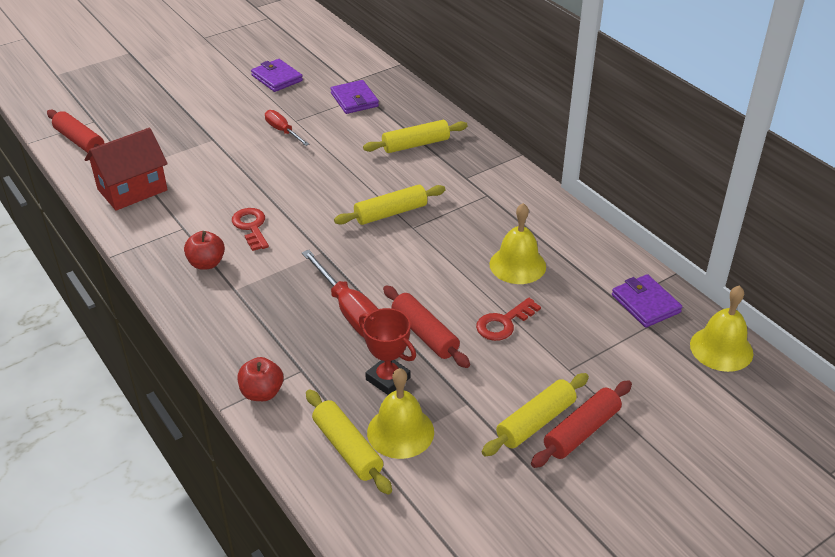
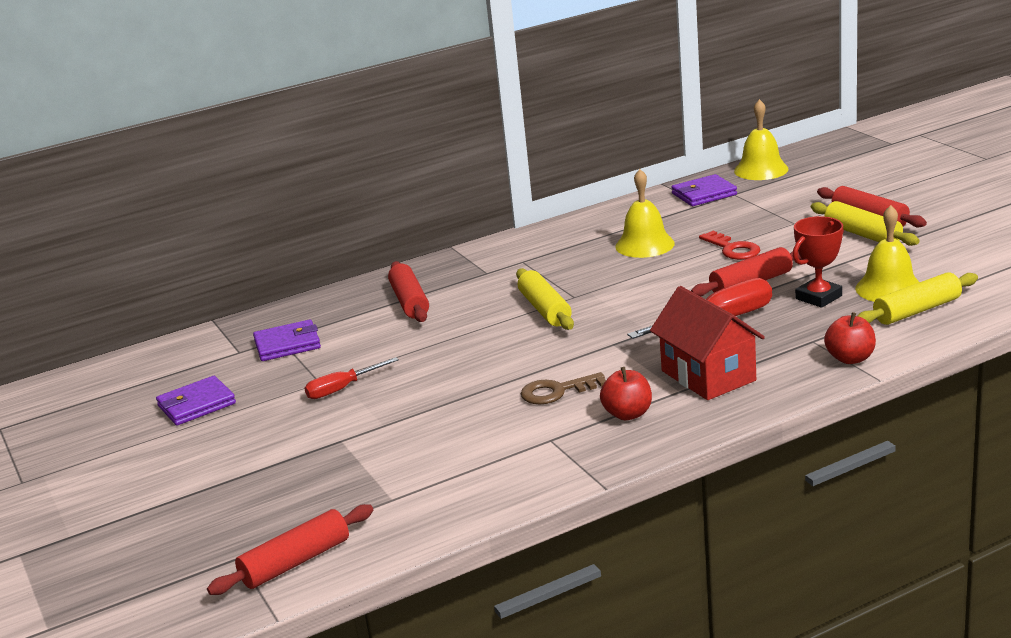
camera: 80 degrees left, 15 degrees down
red house [85,128,168,211] -> red house moved to [650,286,765,400]
red key [232,208,269,251] -> brown key [521,372,606,404]
yellow rolling pin [363,120,468,153] -> red rolling pin [388,261,429,322]

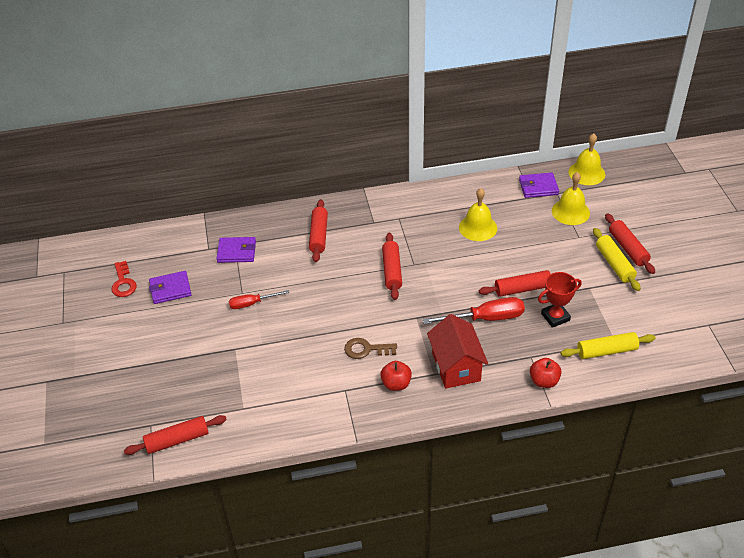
camera: 15 degrees right, 20 degrees up
yellow rolling pin [516,268,574,330] -> red rolling pin [382,233,402,300]
red key [699,231,760,260] -> red key moved to [111,261,137,297]
yellow bell [855,205,919,302] -> yellow bell moved to [552,172,590,225]

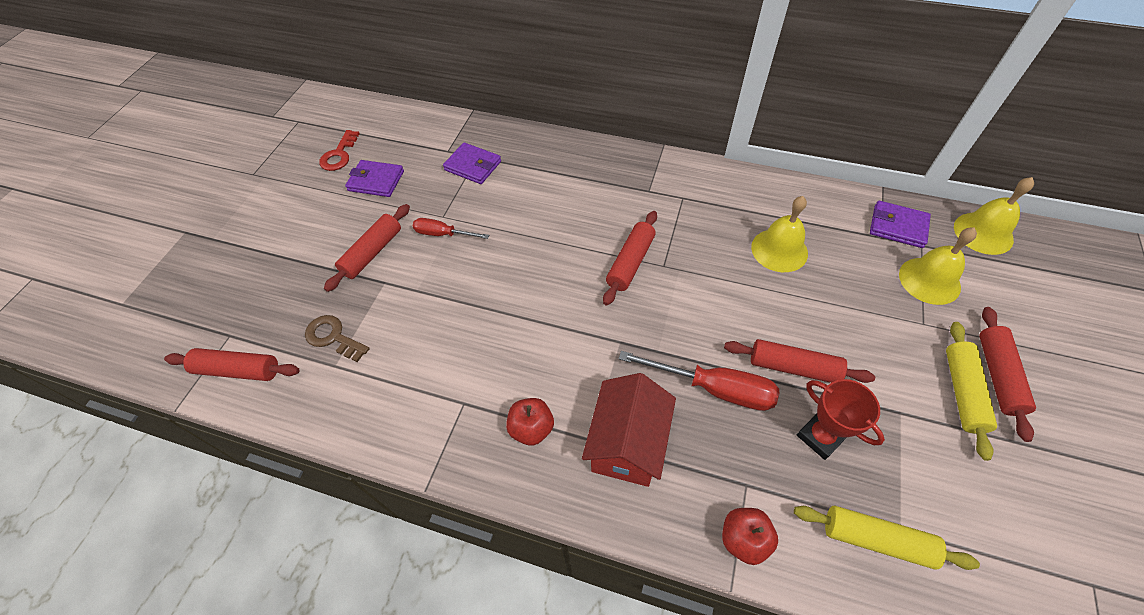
camera: 30 degrees right, 10 degrees up
red rolling pin [309,199,328,262] -> red rolling pin moved to [324,204,410,292]
brown key [344,338,397,359] -> brown key moved to [305,315,370,362]
red trophy [538,272,582,328] -> red trophy turned 45 degrees clockwise [797,379,885,460]

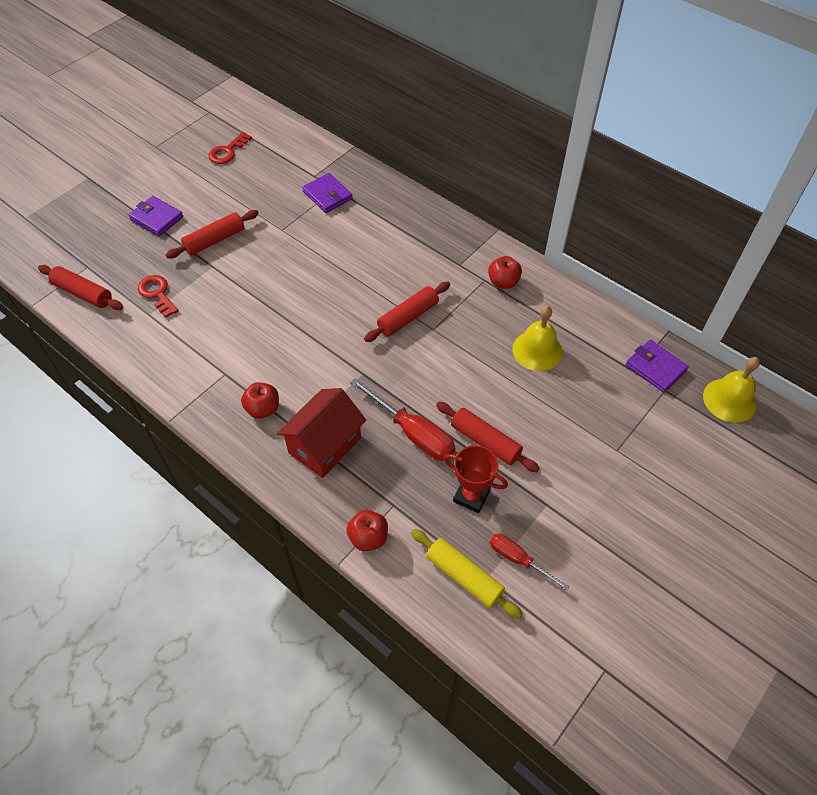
camera: 20 degrees right, 0 degrees up
brown key [305,315,370,362] -> red key [138,275,179,318]
purple wallet [345,160,404,197] -> purple wallet moved to [129,196,183,236]
red screwdriver [413,218,489,239] -> red screwdriver moved to [490,534,570,591]
red trophy [797,379,885,460] -> red trophy turned 45 degrees counterclockwise [444,445,508,513]
yellow bell [899,227,977,305] -> none
yellow rolling pin [946,322,997,461] -> none
red rolling pin [979,307,1036,442] -> none
none -> red apple [488,256,522,289]

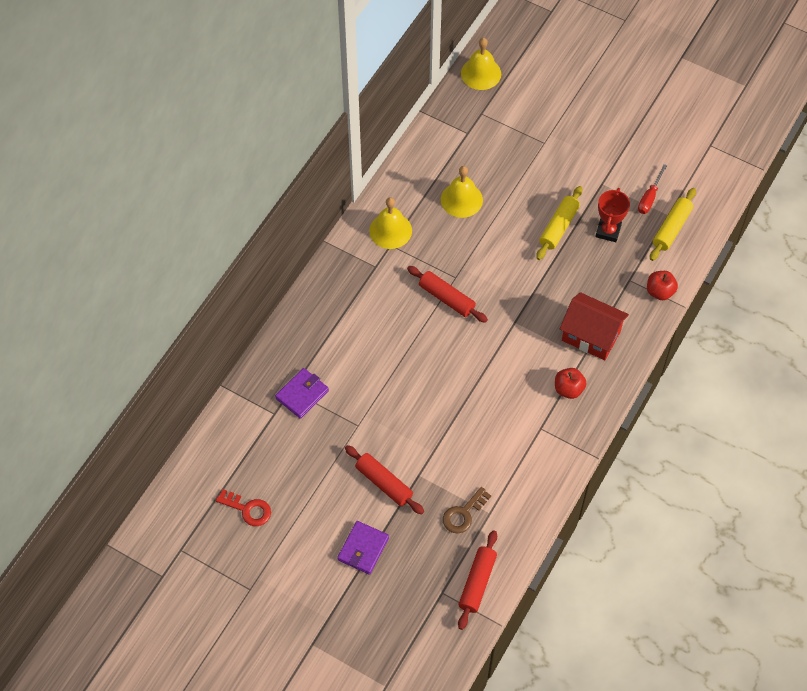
camera: 100 degrees left, 5 degrees up
red key [138,275,179,318] -> brown key [443,487,491,534]
red screwdriver [350,378,455,461] -> none
red rolling pin [436,402,540,472] -> yellow rolling pin [536,186,583,260]
red apple [488,256,522,289] -> yellow bell [369,197,412,249]
purple wallet [626,340,689,393] -> none

